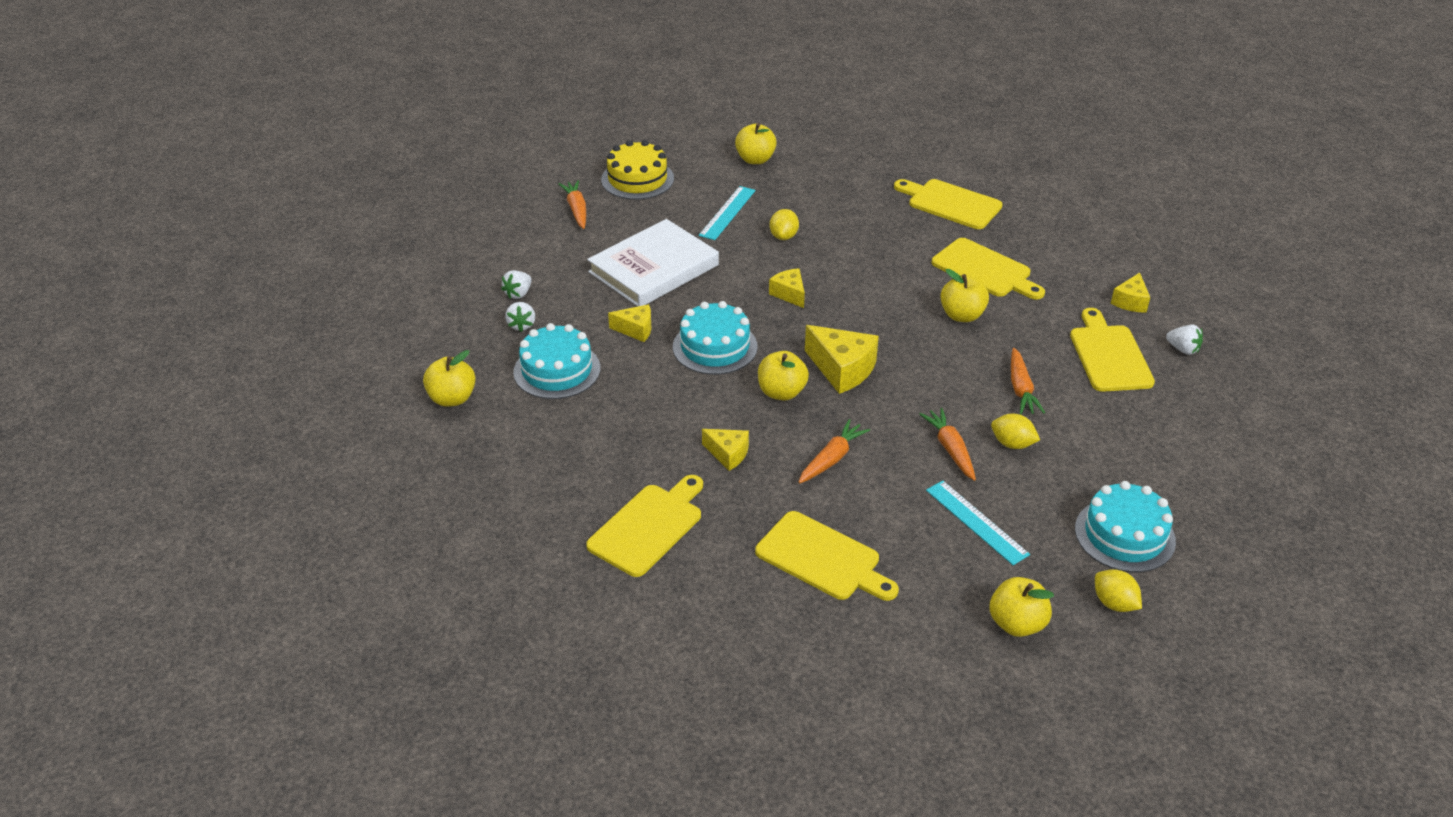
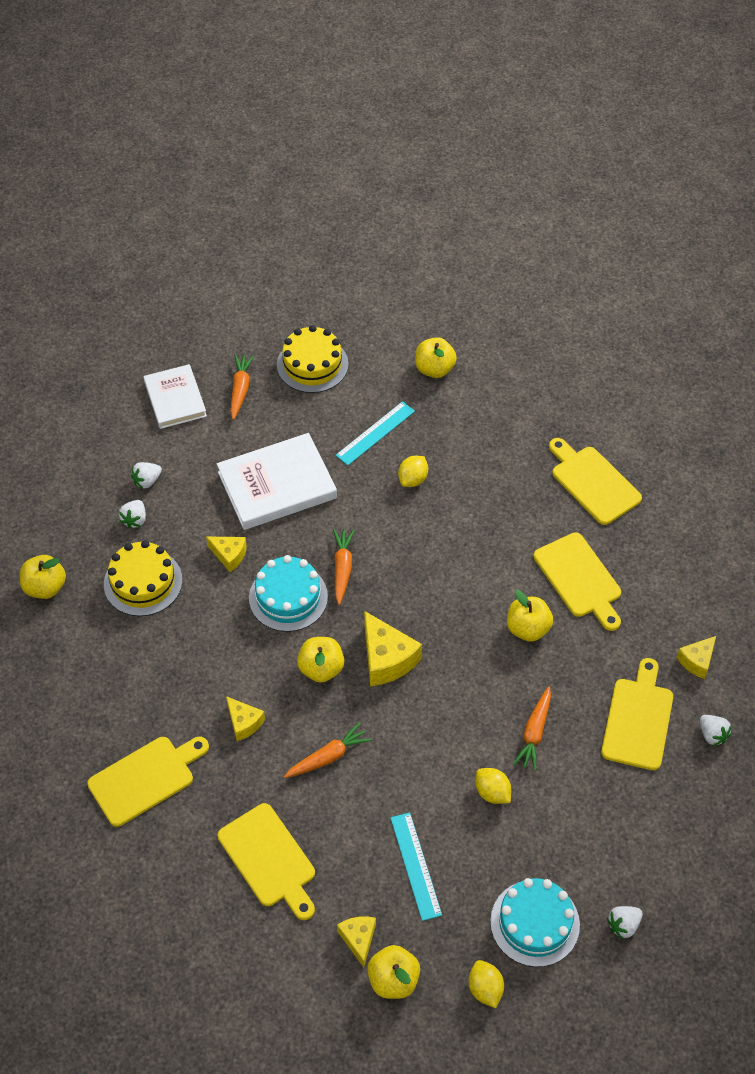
camera: 20 degrees right, 15 degrees up
turquoise cake [513,323,600,399] -> yellow cake [104,540,183,616]
yellow cheese [769,268,805,308] -> yellow cheese moved to [337,916,376,967]
orange carrot [919,408,976,481] -> orange carrot moved to [333,529,355,605]
none -> white book [143,364,207,429]
none -> white strawberry [607,906,643,939]

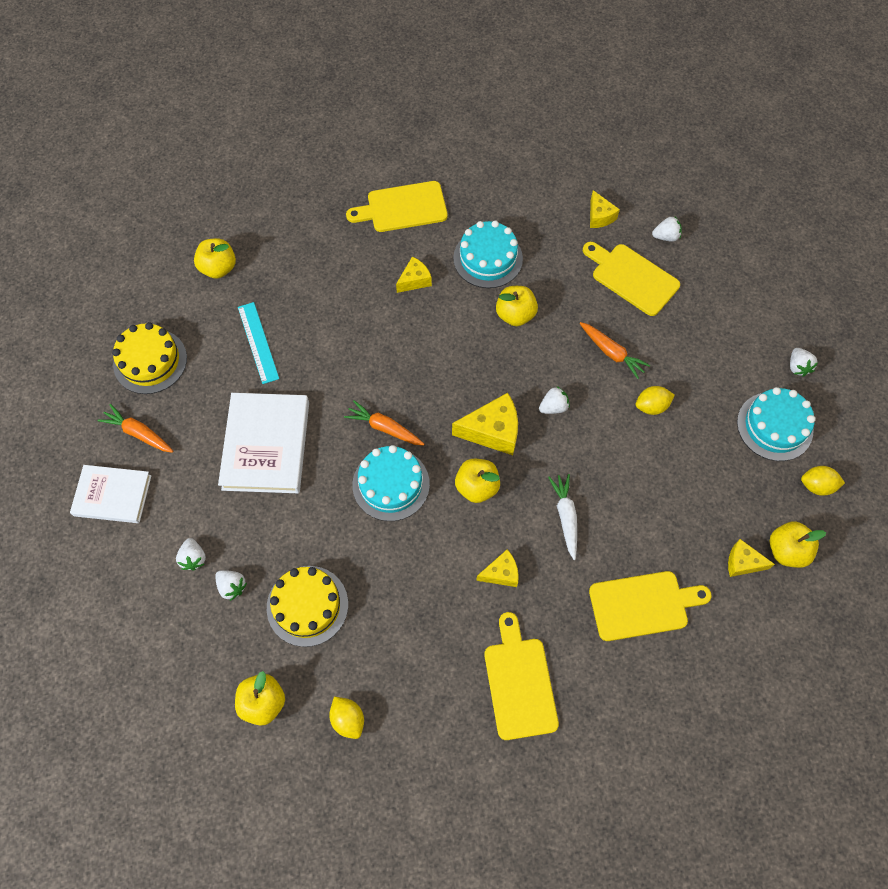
camera: 65 degrees left, 10 degrees up
yellow cheese [206,537,247,572] -> yellow cheese moved to [396,257,432,293]
orange carrot [284,722,372,778] -> white carrot [548,474,577,560]
turquoise ruler [391,812,442,921] -> none
yellow lemon [398,456,428,487] -> yellow lemon moved to [329,697,364,739]
yellow cutting board [534,532,621,631] -> turquoise cake [453,220,523,288]
none -> white strawberry [539,386,570,414]

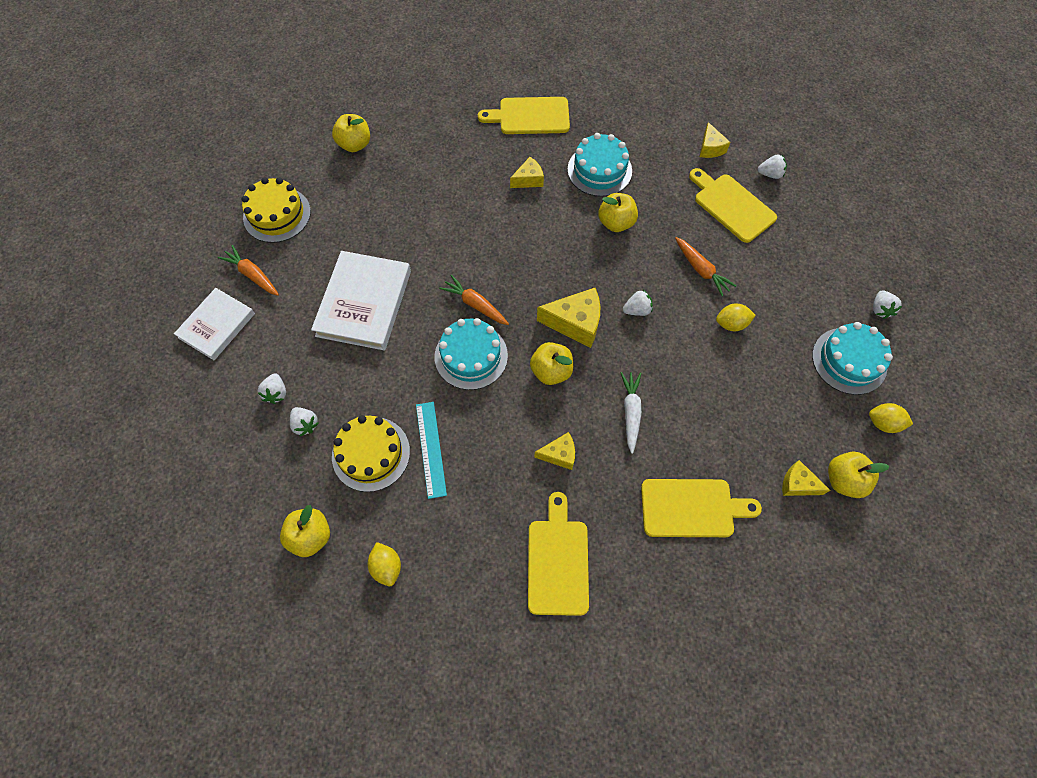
camera: 10 degrees right, 0 degrees up
white book [70,465,152,523] -> white book turned 75 degrees counterclockwise [174,288,255,360]
turquoise ruler [238,302,279,384] -> turquoise ruler moved to [416,402,447,499]

